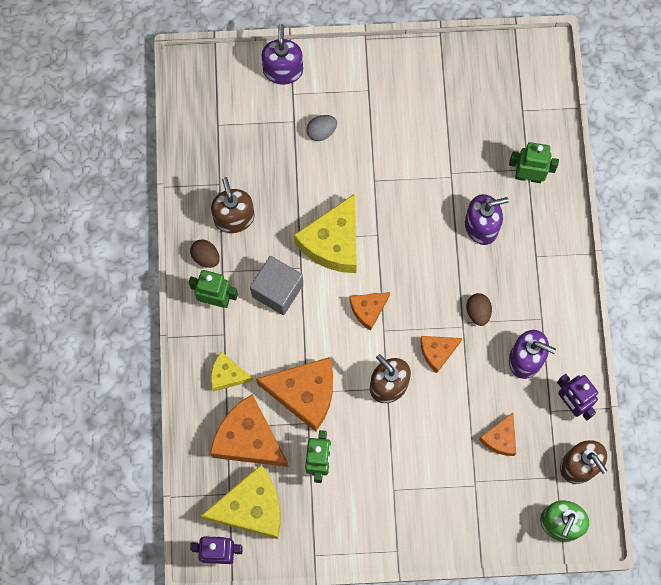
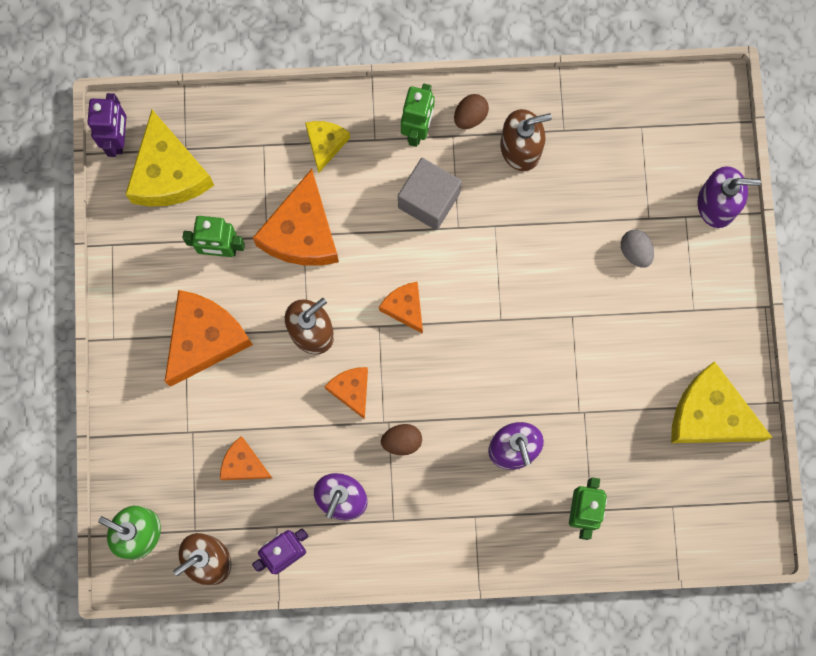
camera: 90 degrees right, 5 degrees up
orange cheese [210,394,288,467] -> orange cheese moved to [165,290,253,387]
yellow cheese [294,194,357,273] -> yellow cheese moved to [671,361,773,443]

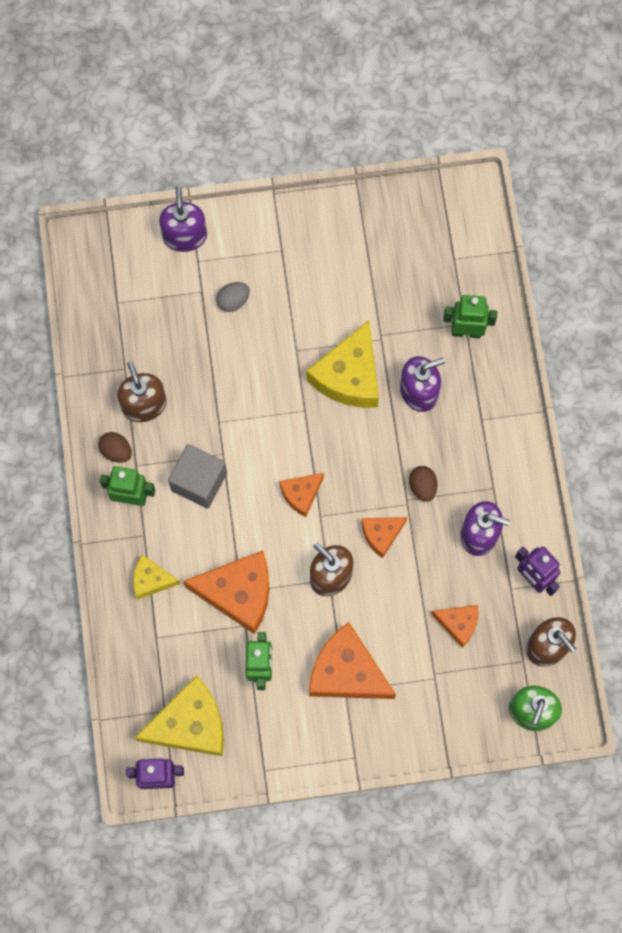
camera: 95 degrees left, 5 degrees down
orange cheese [220,436,272,480] -> orange cheese turned 90 degrees counterclockwise [431,605,479,648]
yellow cheese [671,361,773,443] -> yellow cheese moved to [307,320,379,408]

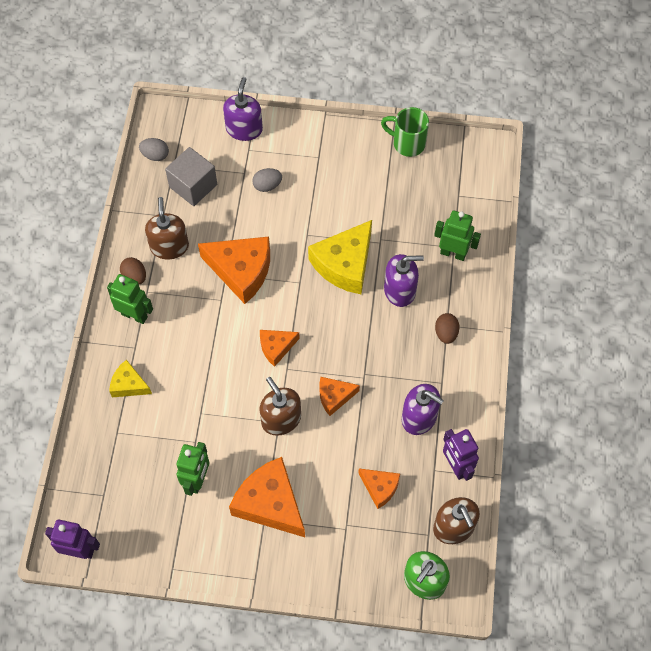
camera: 15 degrees right, 10 degrees down
yellow cheese [135,675,224,756] -> none
grey cube [168,444,227,509] -> grey cube moved to [165,147,217,206]
orange cheese [183,550,270,634] -> orange cheese moved to [198,237,270,304]
brown egg [409,466,438,502] -> brown egg moved to [435,313,459,344]
none -> grey egg [139,138,169,161]
none -> green mug [381,107,429,157]

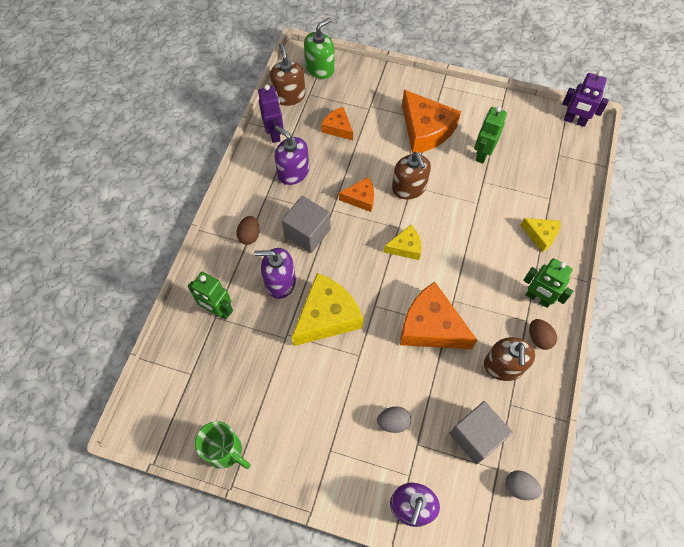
camera: 170 degrees left, 0 degrees up
orange cheese [260,330,300,367] -> yellow cheese [384,225,422,260]
none -> grey cube [282,196,331,253]

